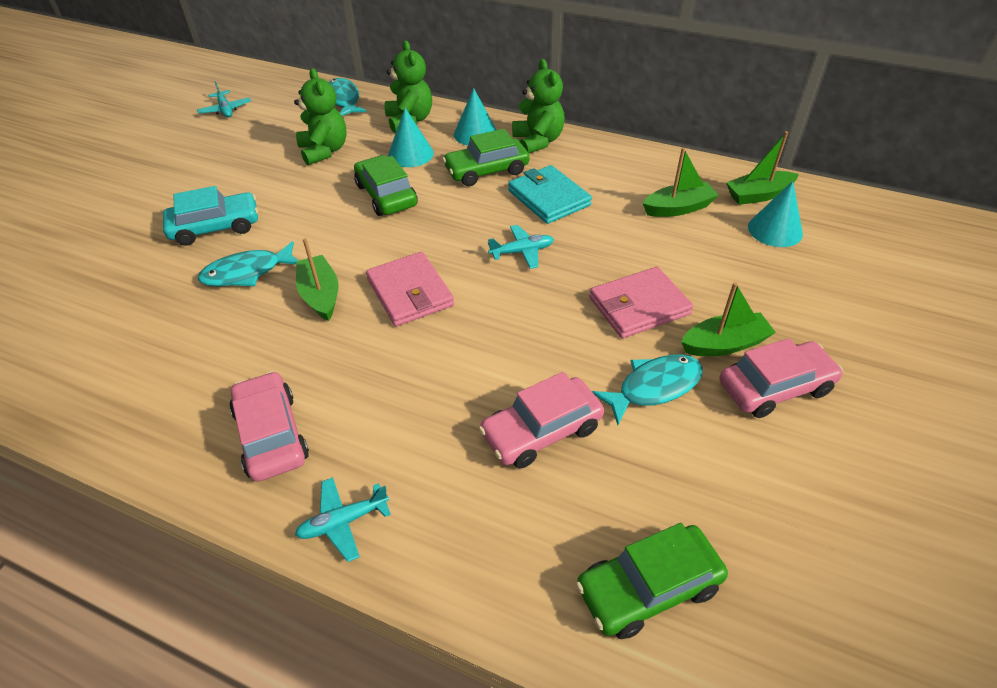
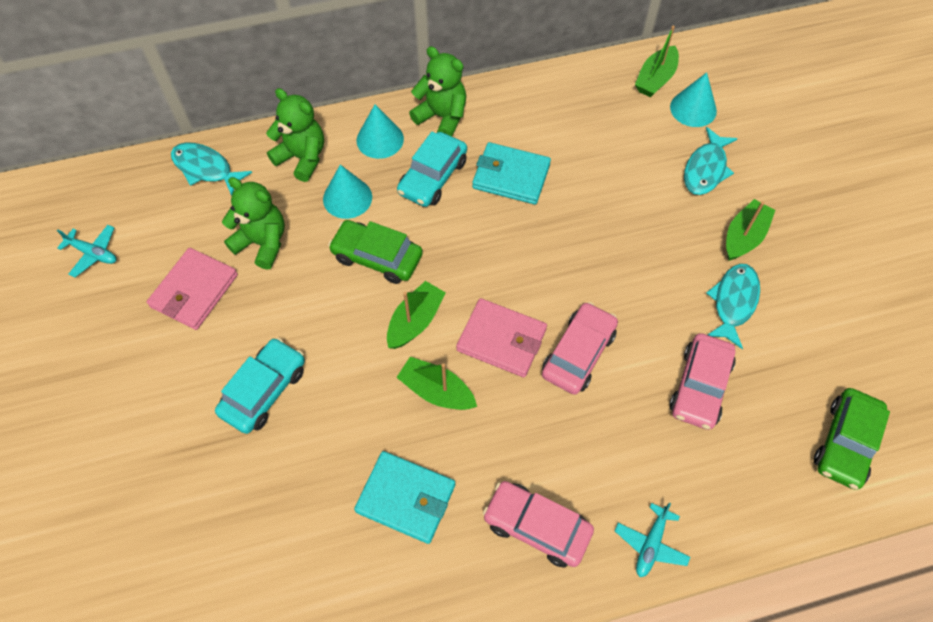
camera: 40 degrees left, 15 degrees up
turquoise fish [198,241,299,286] -> turquoise fish moved to [684,127,738,195]
green car [442,129,529,186] -> turquoise car [397,132,467,207]
turquoise plane [488,225,554,269] -> none
pink wallet [589,267,693,338] -> pink wallet moved to [147,248,238,330]
green boat [643,147,719,217] -> green boat moved to [387,281,446,349]
pink car [719,338,843,418] -> pink car moved to [542,302,618,395]
none -> turquoise wallet [354,451,455,544]

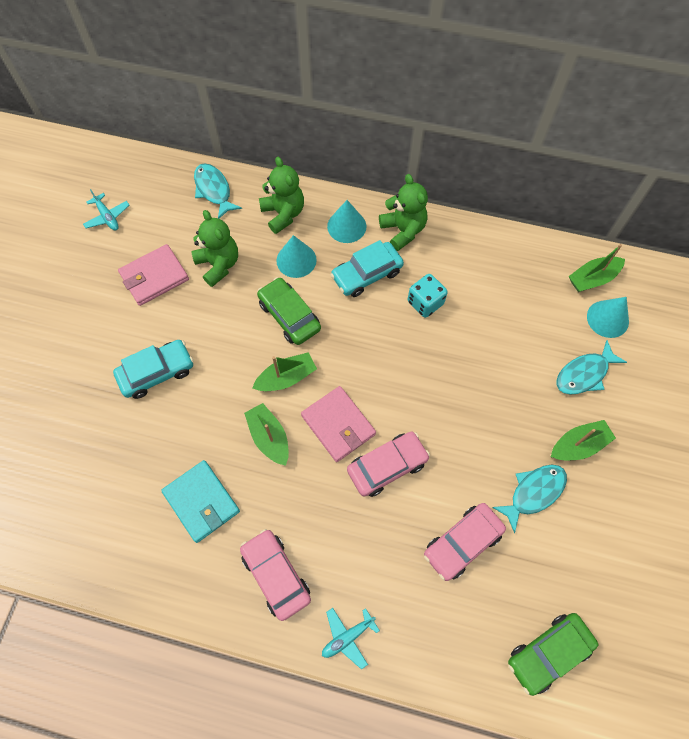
camera: 30 degrees right, 5 degrees up
turquoise wallet [472,142,551,205] -> turquoise dice [408,274,448,318]

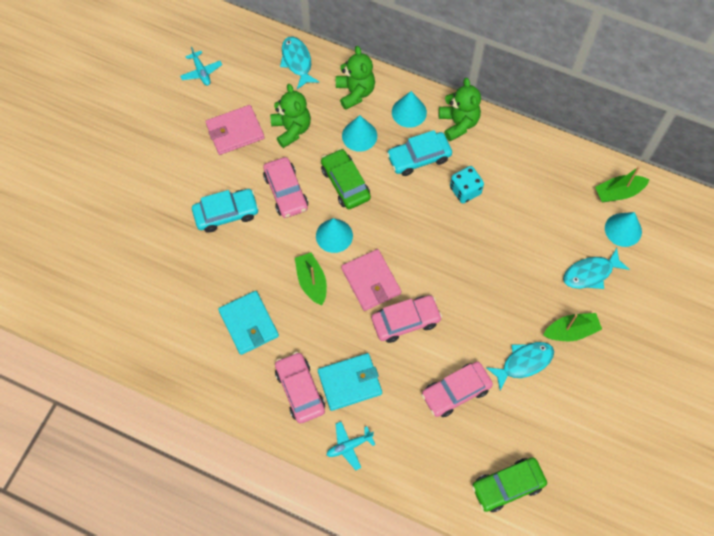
camera: 10 degrees right, 0 degrees up
green boat [252,352,317,391] -> turquoise cone [316,218,353,253]
none -> pink car [263,157,308,218]
none -> turquoise wallet [318,353,382,411]

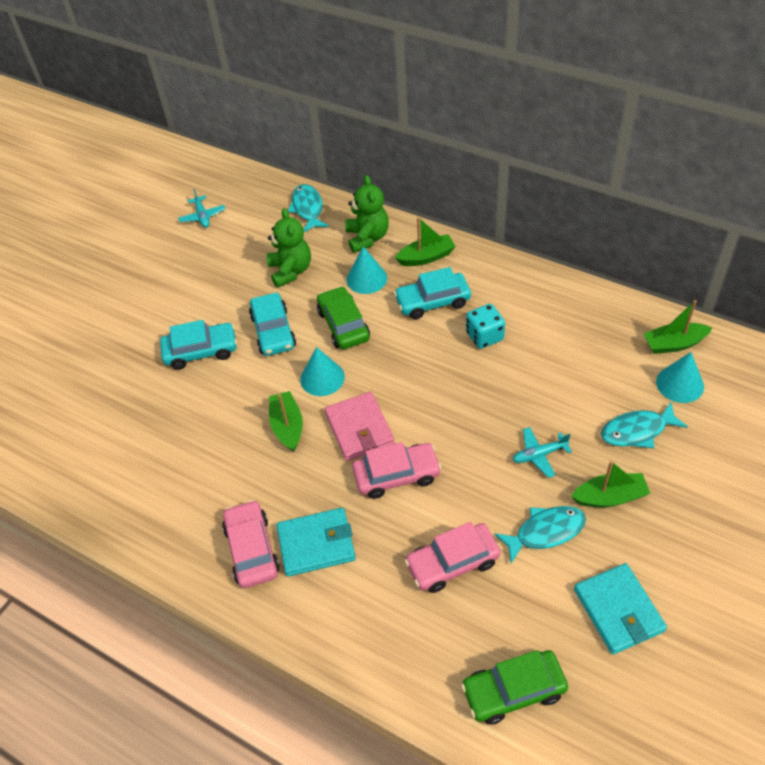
camera: 10 degrees right, 15 degrees down
pink wallet [205,105,264,155] -> none
turquoise wallet [218,291,279,355] -> turquoise wallet moved to [574,563,667,655]
pink car [263,157,308,218] -> turquoise car [249,293,296,356]
turquoise plane [326,422,375,470] -> turquoise plane moved to [513,427,572,478]
turquoise cone [392,91,427,128] -> green boat [395,217,456,266]
green teddy bear [438,78,481,141] -> none

